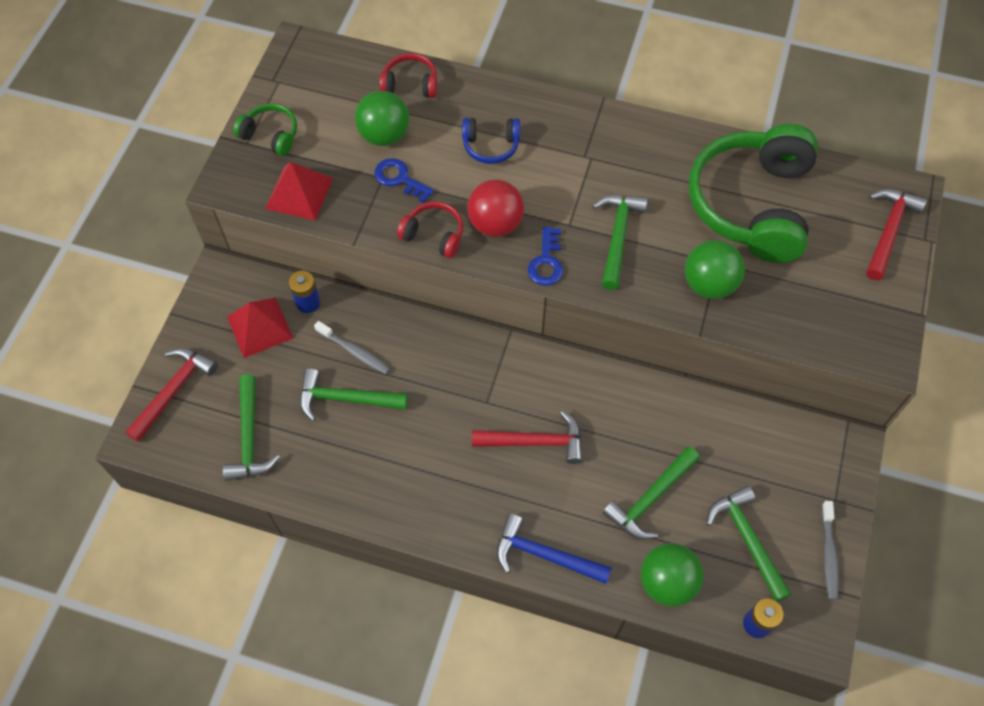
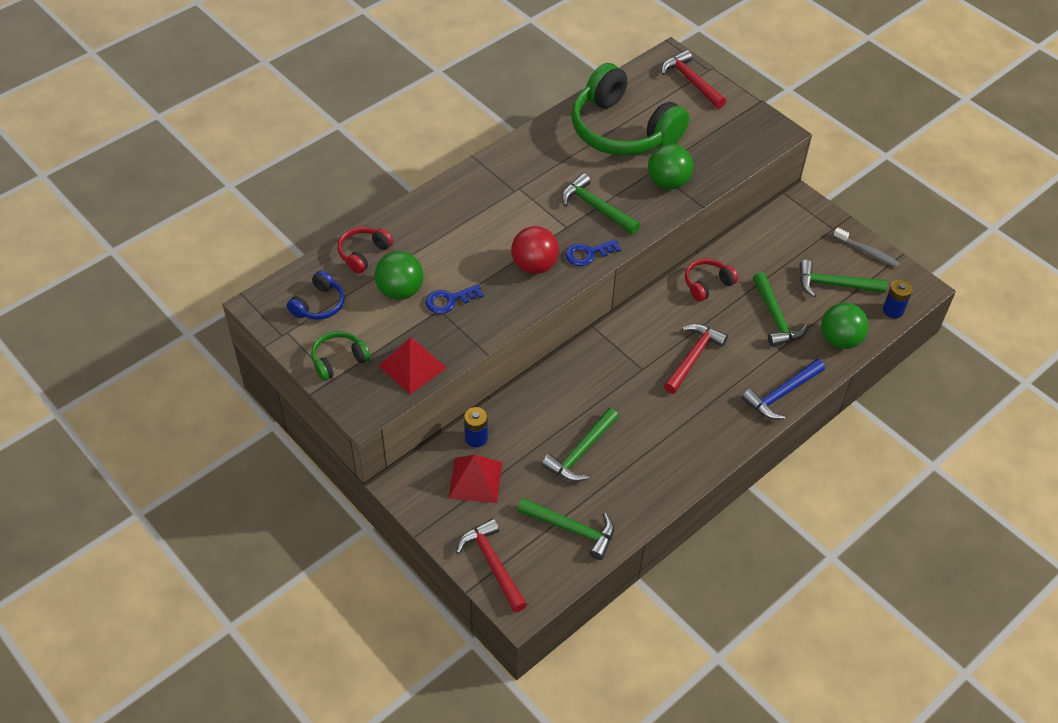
camera: 60 degrees left, 10 degrees down
grey toothbrush [314,321,390,374] -> none
red headphones [397,202,463,258] -> red headphones moved to [685,258,738,302]
blue headphones [462,118,520,164] -> blue headphones moved to [287,270,344,320]
blue key [528,227,563,286] -> blue key turned 120 degrees clockwise [565,239,621,266]

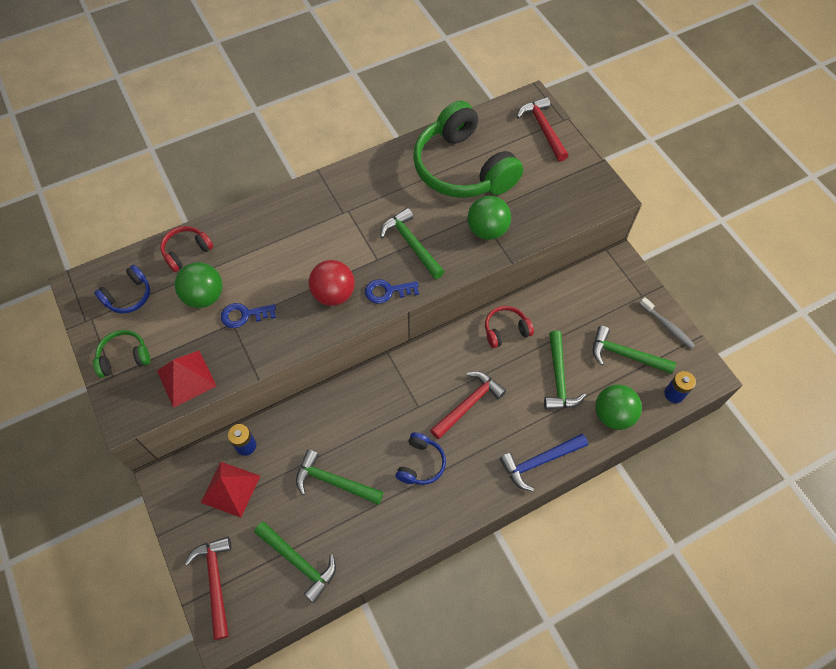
camera: 15 degrees right, 10 degrees up
green hammer [542,408,619,482] -> green hammer turned 60 degrees clockwise [296,449,383,505]
none -> blue headphones [396,432,446,485]

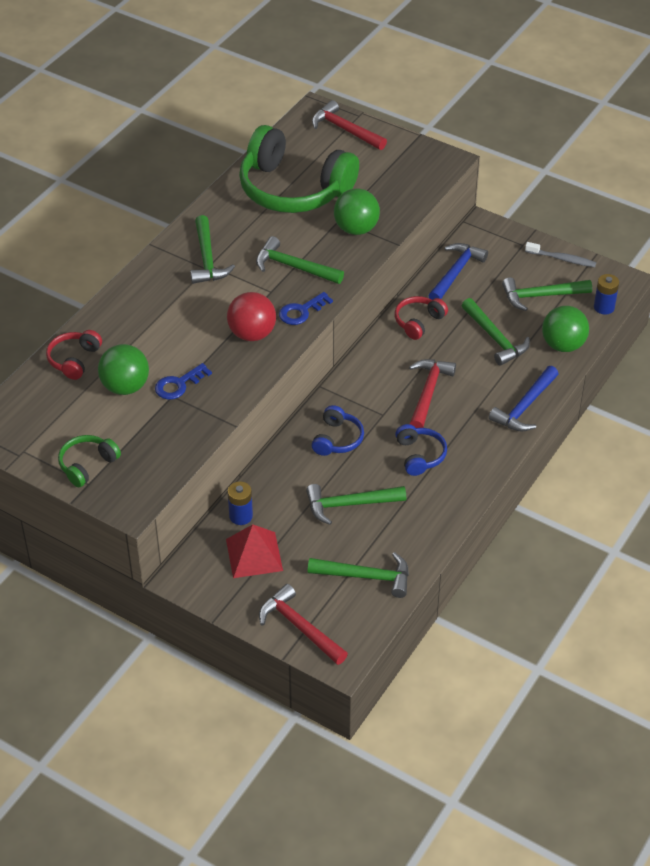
camera: 30 degrees left, 15 degrees down
blue headphones [94,265,150,313] -> blue headphones moved to [312,405,364,456]
red pyramid [157,351,216,408] -> none
none -> green hammer [190,215,235,284]
none -> blue hammer [428,243,488,300]

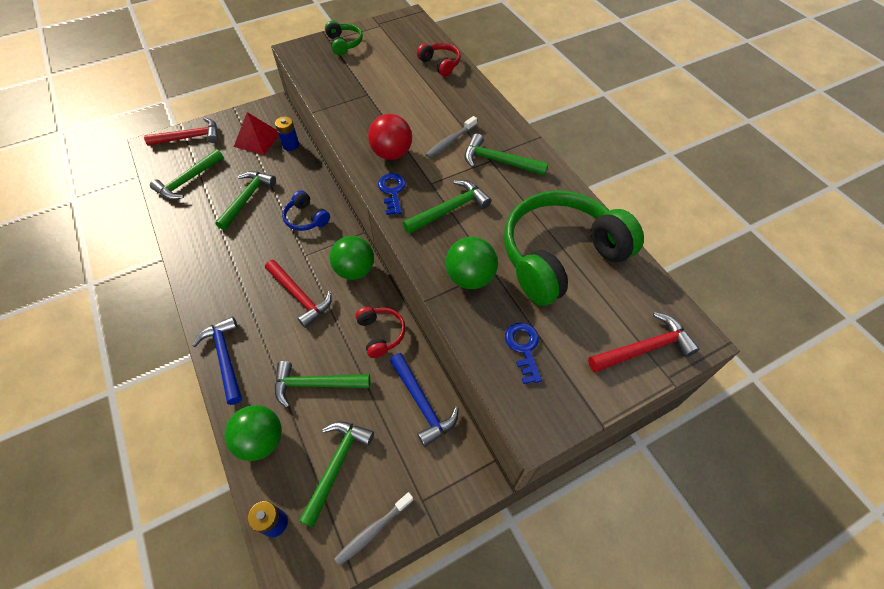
camera: 120 degrees right, 10 degrees up
green ball [98,344,149,395] -> green ball moved to [329,236,374,280]
blue key [155,363,212,400] -> blue key moved to [505,323,542,384]
blue headphones [395,424,447,476] -> none
none -> grey toothbrush [425,116,477,158]

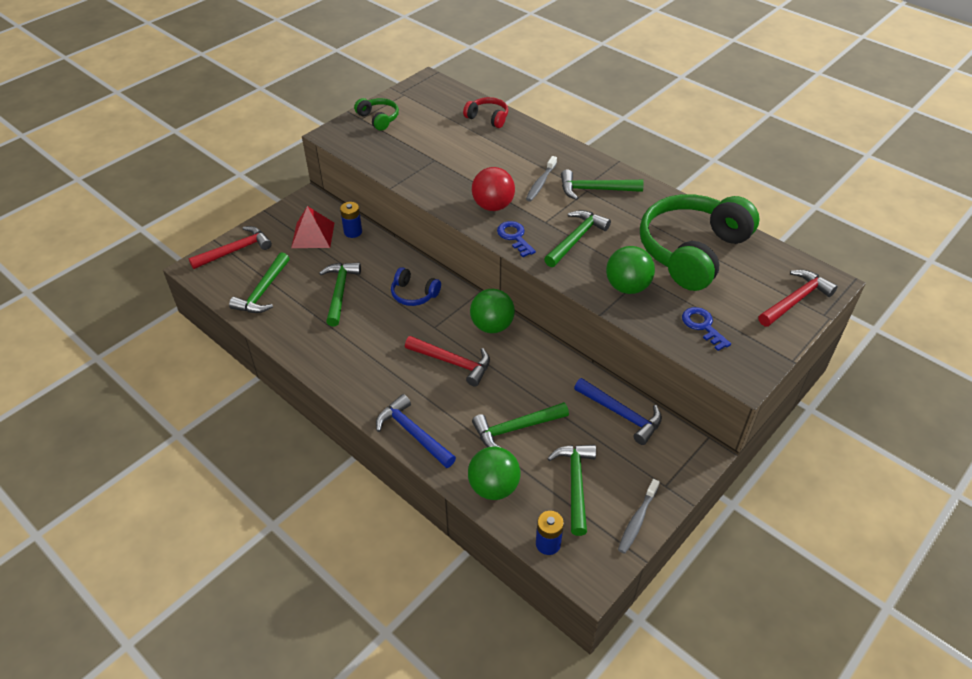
camera: 20 degrees left, 10 degrees down
red headphones [355,307,405,358] -> none

